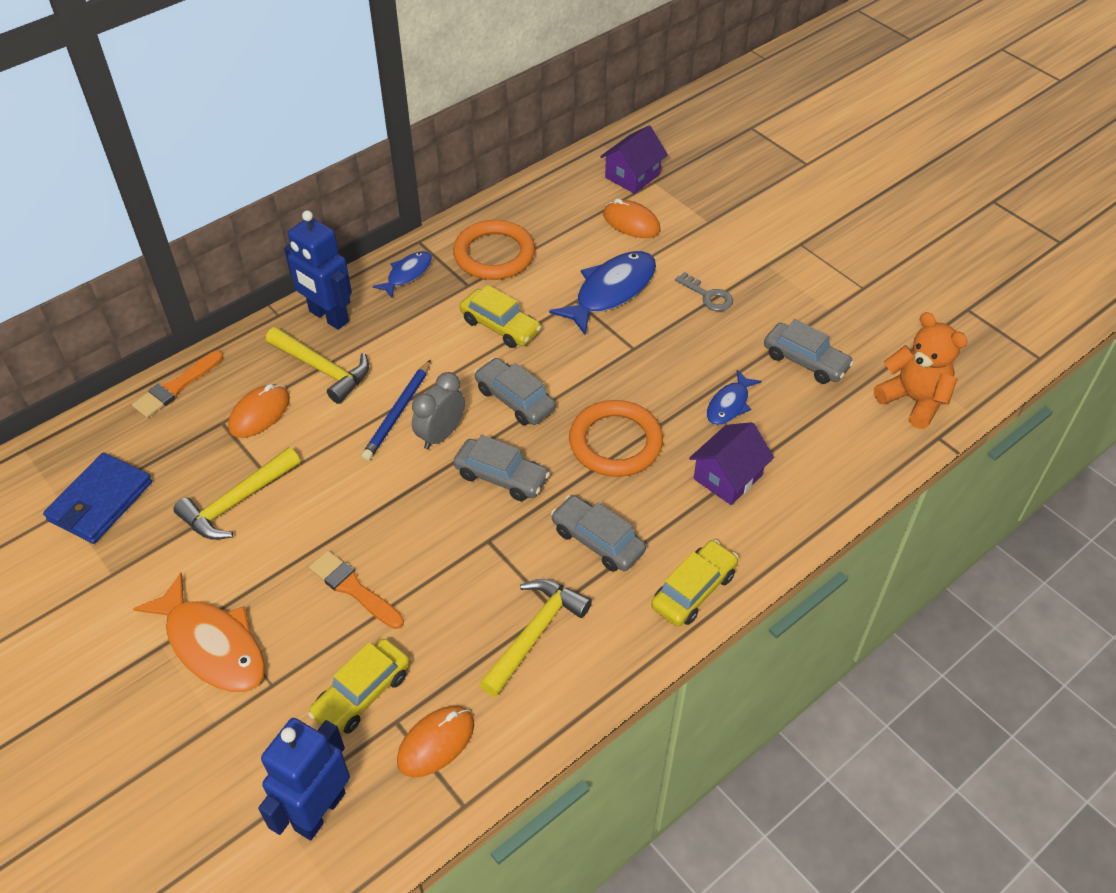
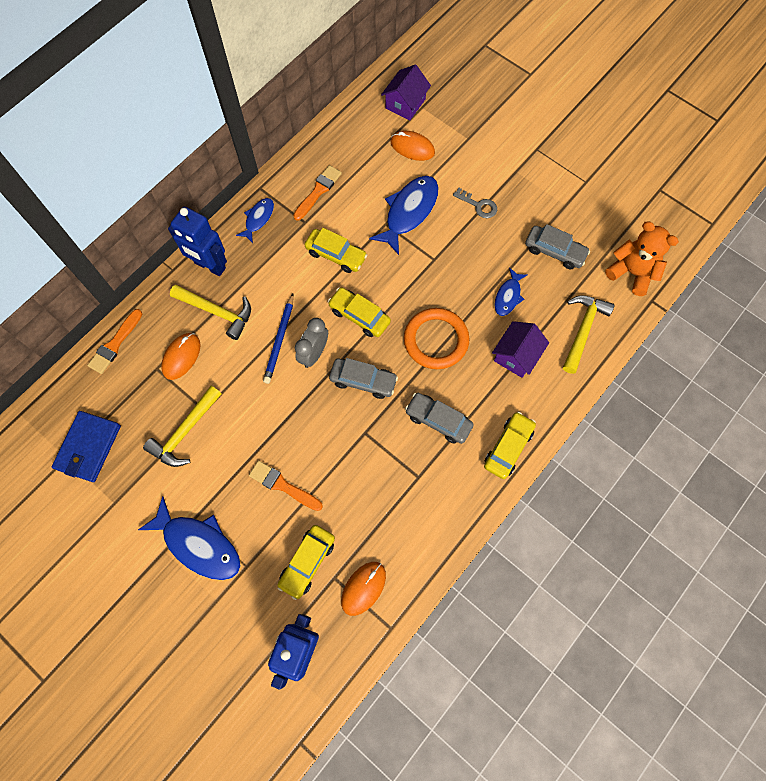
camera: 10 degrees left, 20 degrees up
orange fish [133,572,265,692] -> blue fish [138,496,241,580]
orange ring [453,220,535,280] -> orange brush [293,165,342,221]
grey car [474,358,556,425] -> yellow car [328,287,391,337]
yellow hammer [479,579,592,697] -> yellow hammer moved to [563,296,615,374]

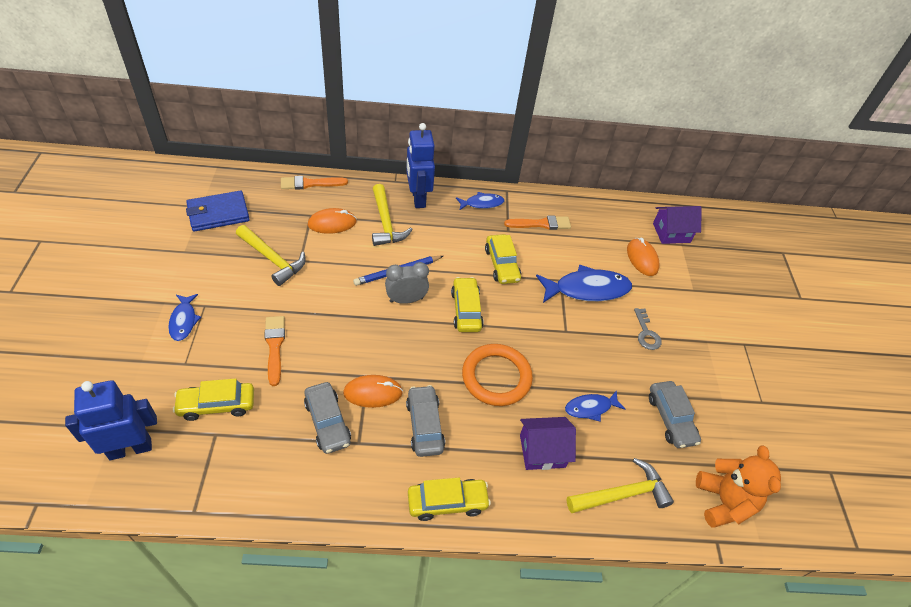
camera: 45 degrees right, 20 degrees down
blue fish [138,496,241,580] -> blue fish [168,294,201,341], size x0.56
yellow hammer [143,386,222,467] -> yellow hammer turned 135 degrees counterclockwise [236,225,306,286]
grey car [329,358,398,399] -> grey car moved to [304,382,351,454]
orange mouse [341,562,386,616] -> orange mouse moved to [343,375,403,408]

